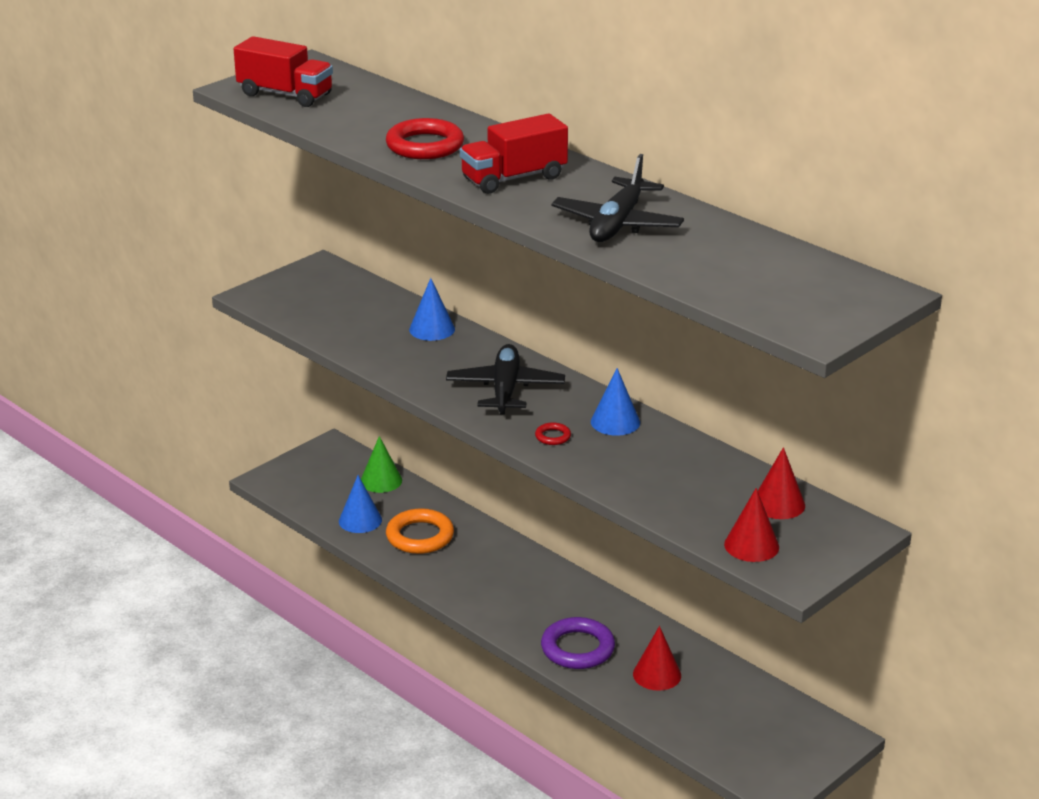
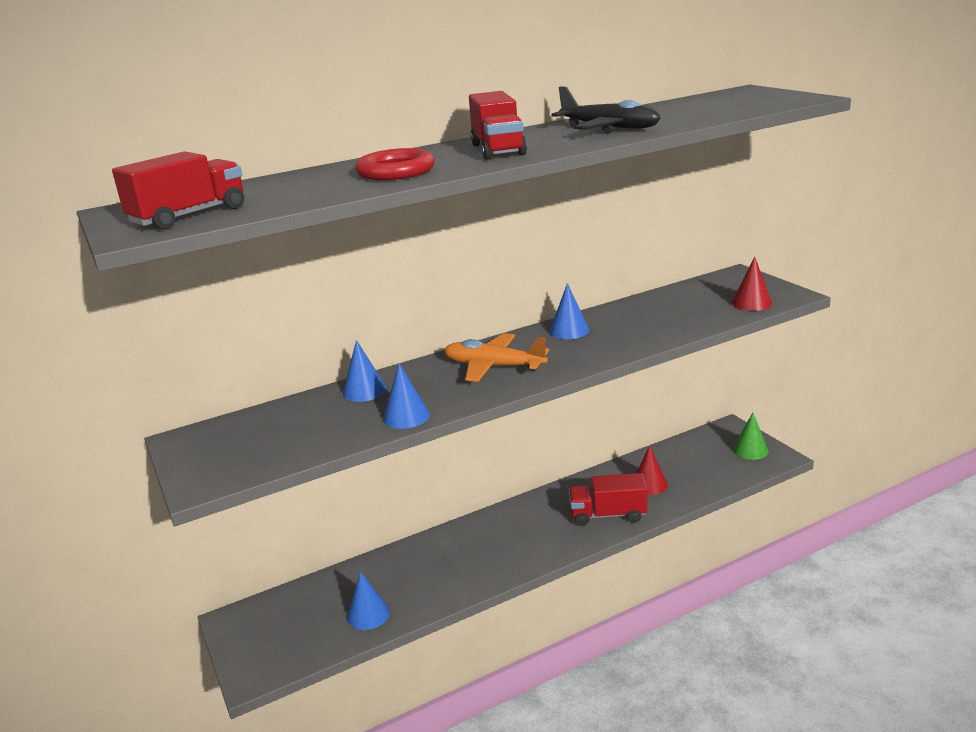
camera: 70 degrees left, 5 degrees down
green cone [361,436,402,493] -> green cone moved to [733,413,769,460]
orange ring [386,508,454,554] -> none
black plane [446,344,565,415] -> orange plane [444,333,549,382]
red ring [535,422,571,445] -> none
purple ring [541,617,615,669] -> red truck [569,473,647,526]
red cone [758,447,805,519] -> none
none -> blue cone [383,363,430,429]

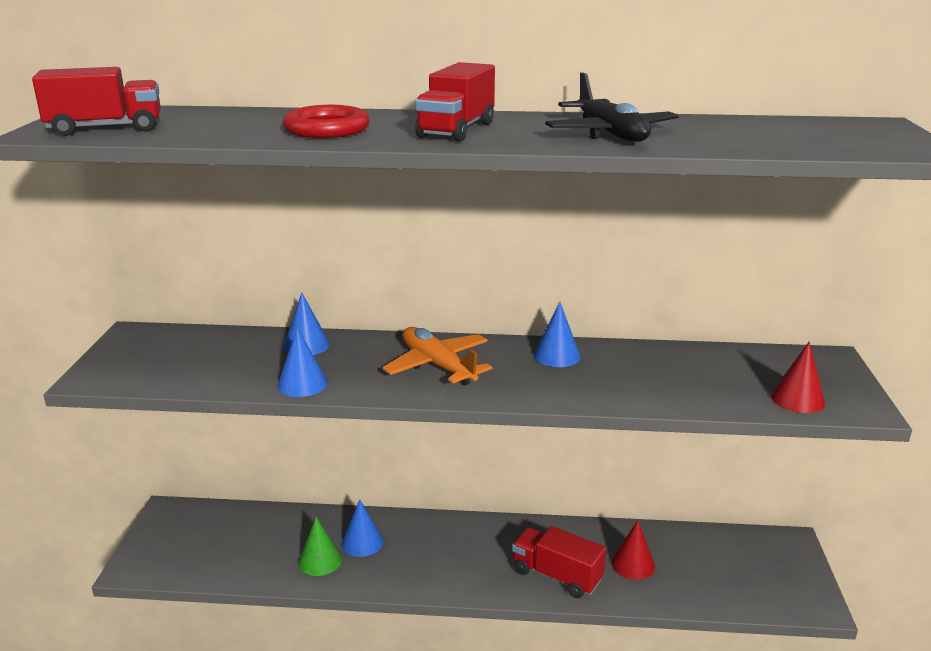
camera: 30 degrees right, 0 degrees up
blue cone [347,572,390,630] -> blue cone moved to [341,499,384,557]
green cone [733,413,769,460] -> green cone moved to [298,517,342,576]

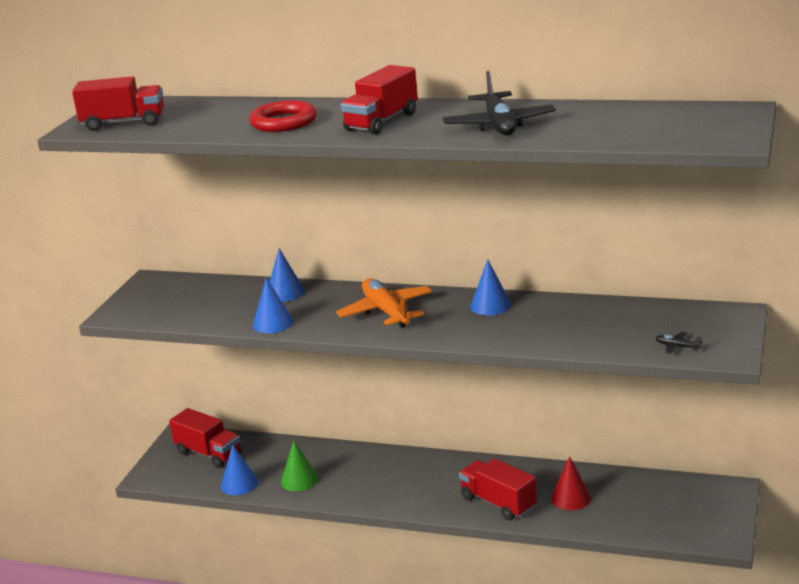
camera: 15 degrees right, 0 degrees up
blue cone [341,499,384,557] -> blue cone moved to [221,444,258,495]
red cone [771,341,825,413] -> black plane [656,332,702,354]
none -> red truck [169,408,242,468]

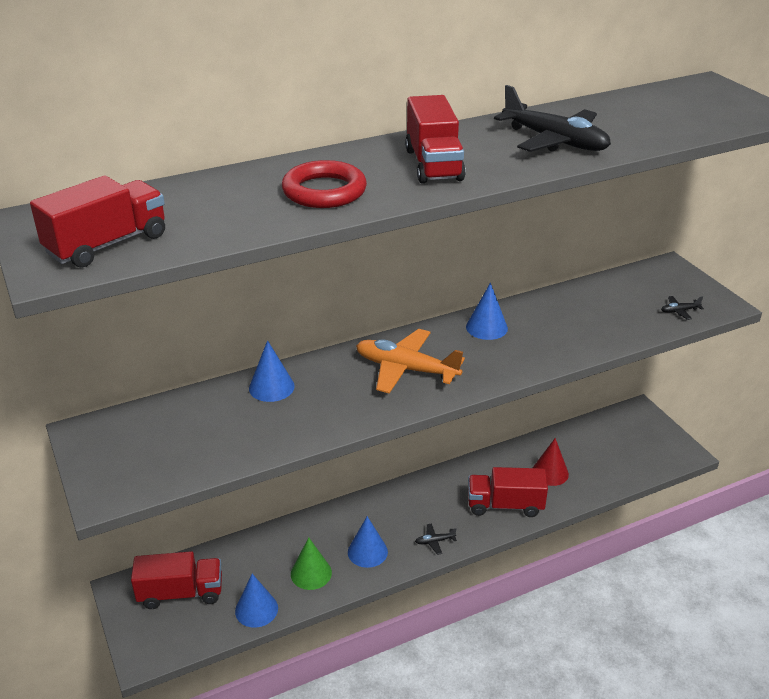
camera: 45 degrees left, 10 degrees up
blue cone [253,277,293,333] -> blue cone moved to [348,516,388,568]
none -> black plane [415,523,457,555]

